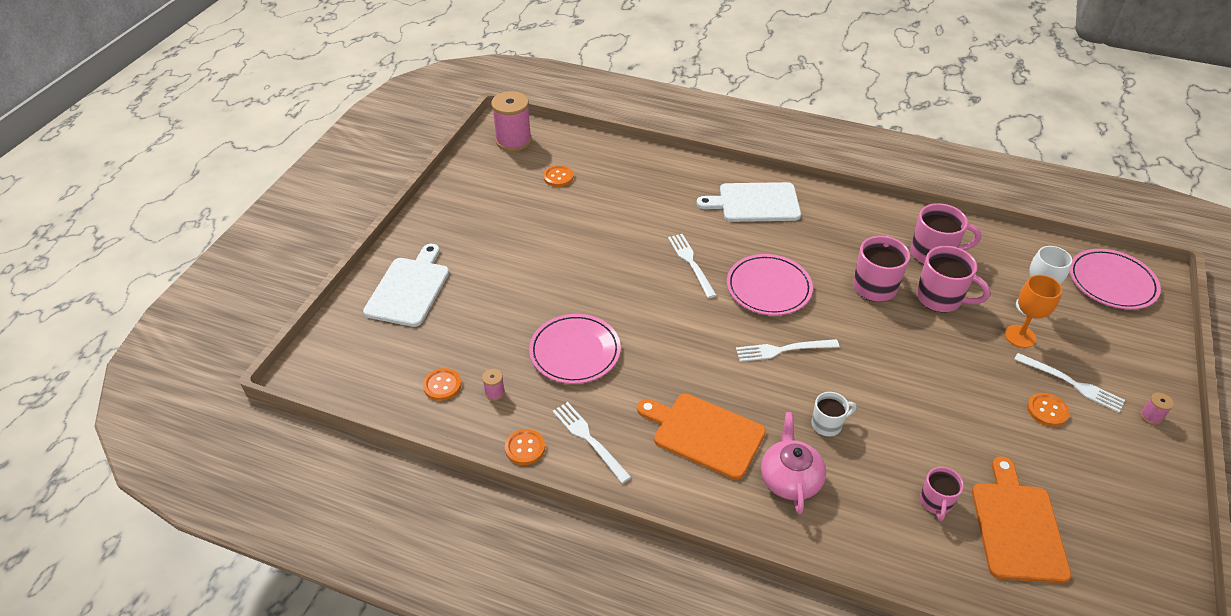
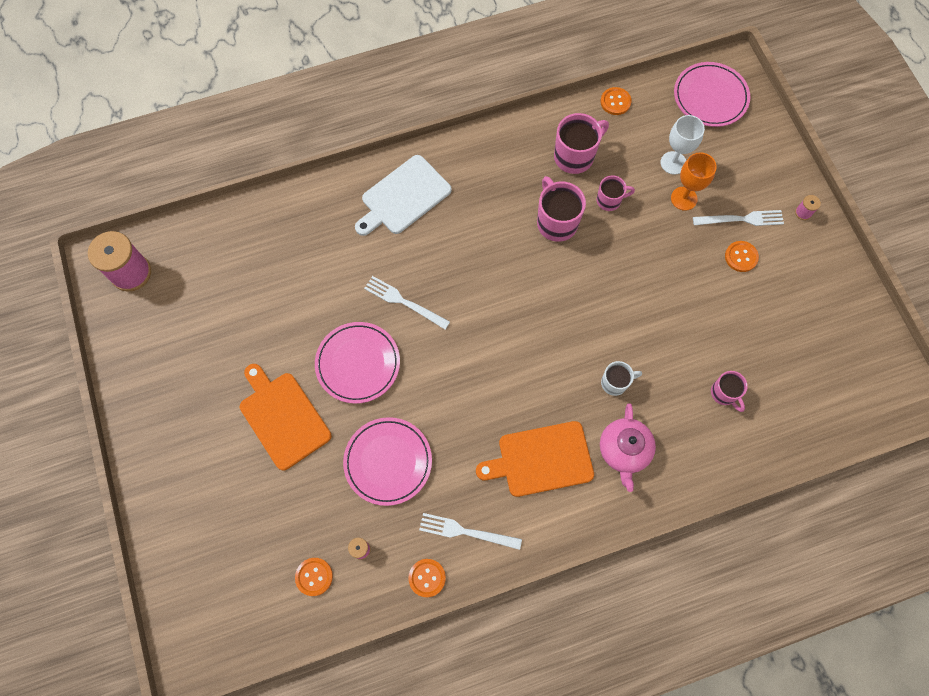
camera: 40 degrees left, 25 degrees up
white cutting board [363,244,449,327] -> none
orange button [543,165,574,187] -> orange button moved to [600,87,631,115]
pink plate [727,254,813,316] -> pink plate moved to [315,322,400,404]
white fork [736,339,839,362] -> none
pink teapot [761,412,826,514] -> pink teapot turned 135 degrees counterclockwise [600,403,656,492]
white mug [811,392,857,436] -> white mug turned 45 degrees clockwise [601,361,642,396]
pink mug [916,246,990,312] -> pink mug [596,176,635,211], size x0.60
orange cutting board [972,457,1071,584] -> orange cutting board moved to [240,364,331,470]

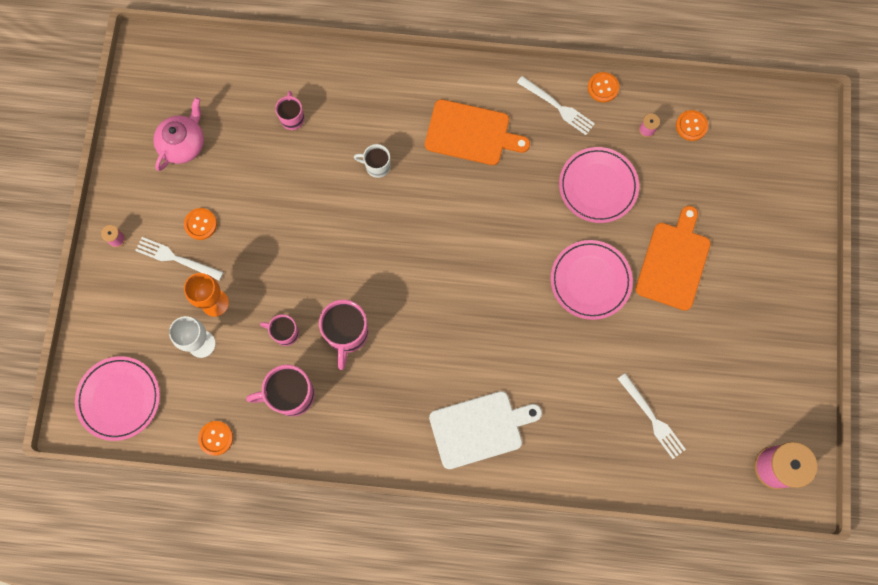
camera: 155 degrees left, 5 degrees up
orange cutting board [240,364,331,470] -> orange cutting board turned 150 degrees counterclockwise [635,206,711,311]
white fork [364,276,450,329] -> white fork moved to [618,373,686,459]
pink teapot [600,403,656,492] -> pink teapot moved to [154,97,204,171]

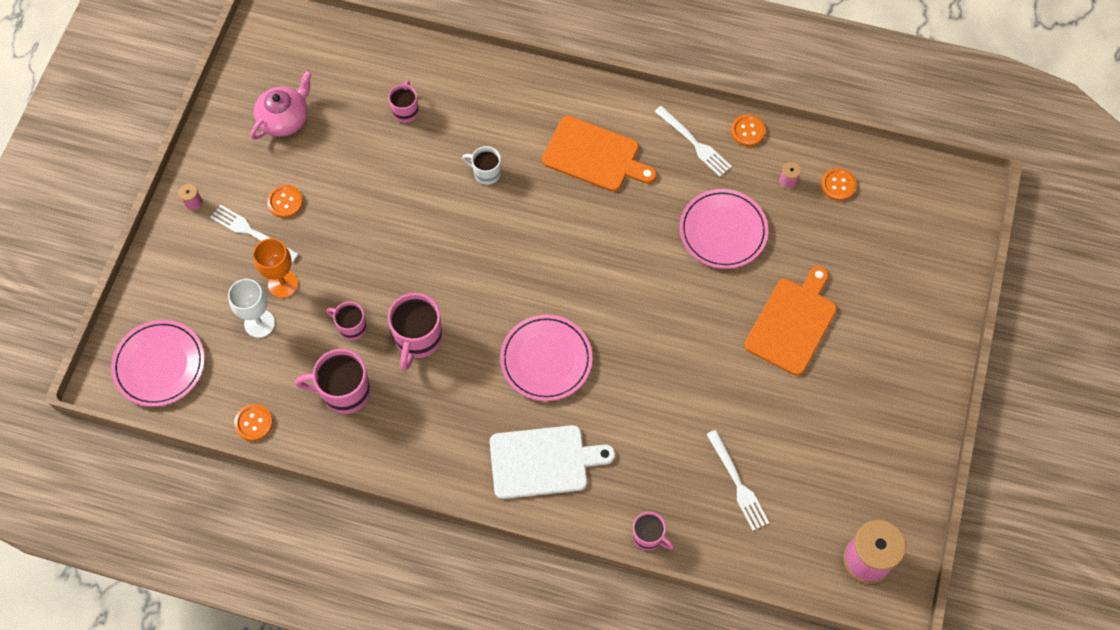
camera: 10 degrees right, 10 degrees down
pink plate [551,240,633,320] -> pink plate moved to [500,315,593,401]
none -> pink mug [633,512,674,550]

